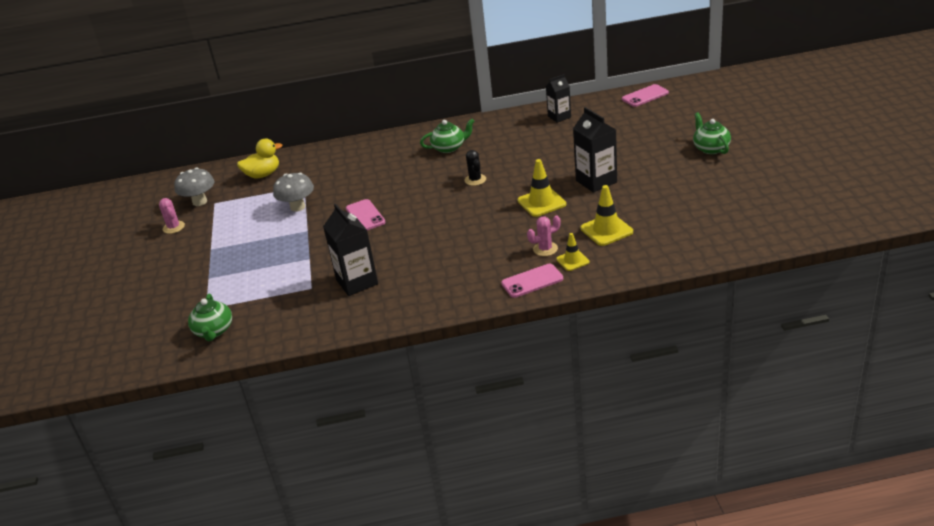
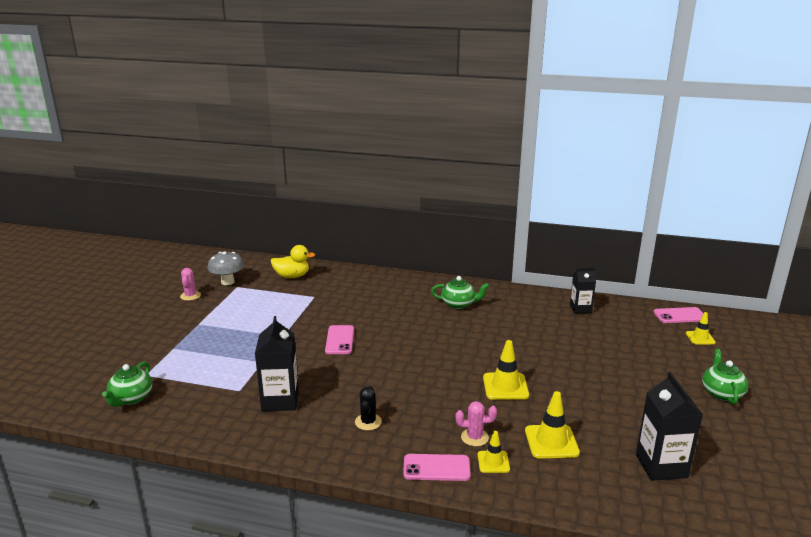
camera: 20 degrees right, 10 degrees down
grey mushroom [273,173,314,212] -> none
black cactus [464,150,486,186] -> black cactus moved to [355,386,382,430]
black carton [573,107,617,193] -> black carton moved to [636,372,703,481]
none -> yellow traffic cone [686,312,716,344]

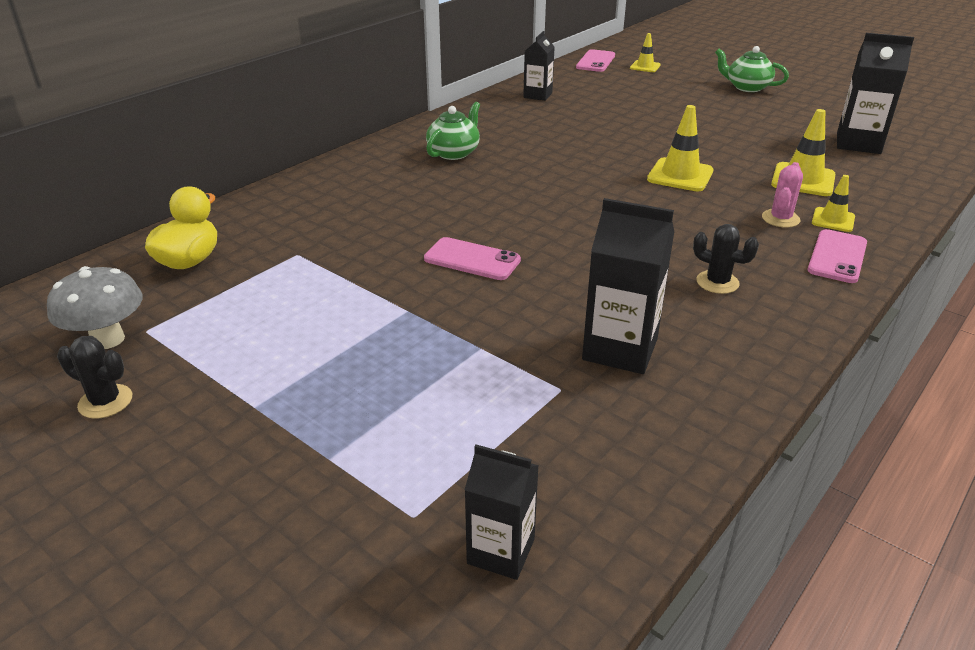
camera: 65 degrees left, 10 degrees up
green teapot [102,362,152,407] -> black carton [465,444,539,580]
pink cactus [180,268,201,301] -> black cactus [57,336,132,419]

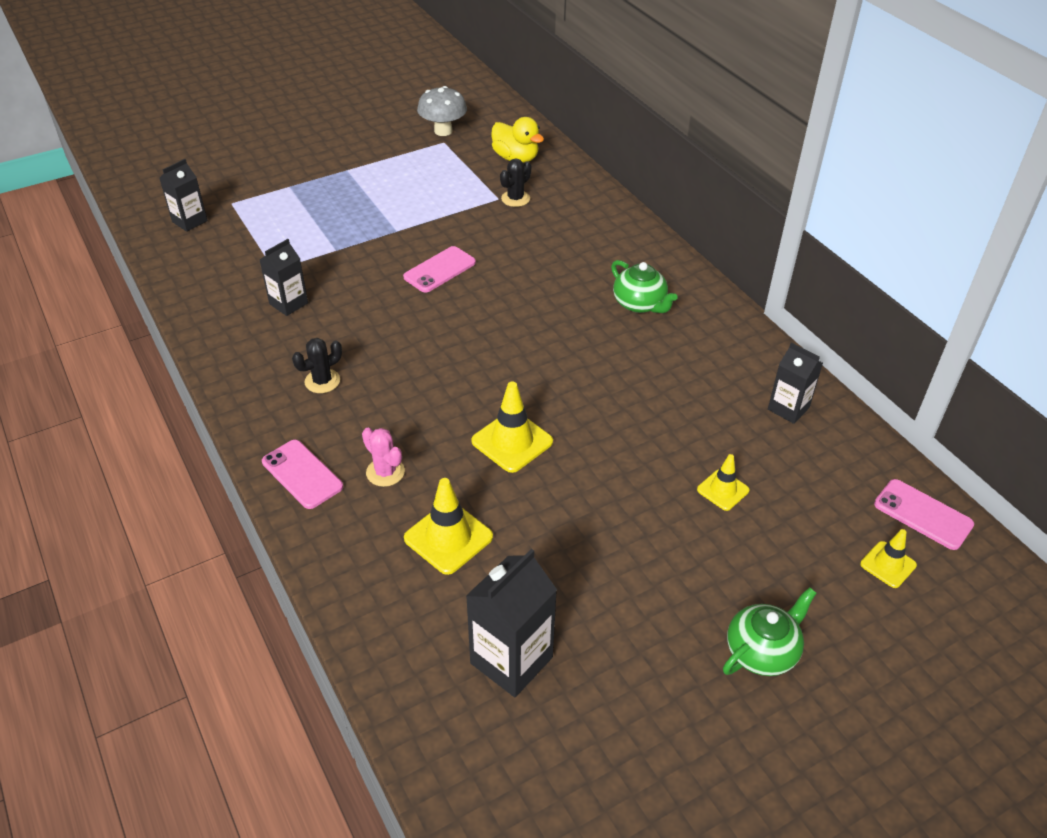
camera: 110 degrees right, 10 degrees up
black cactus [57,336,132,419] -> black cactus moved to [500,158,531,207]
black carton [582,198,674,374] -> black carton [260,239,308,316], size x0.64
yellow traffic cone [812,175,855,232] -> yellow traffic cone moved to [697,454,750,511]

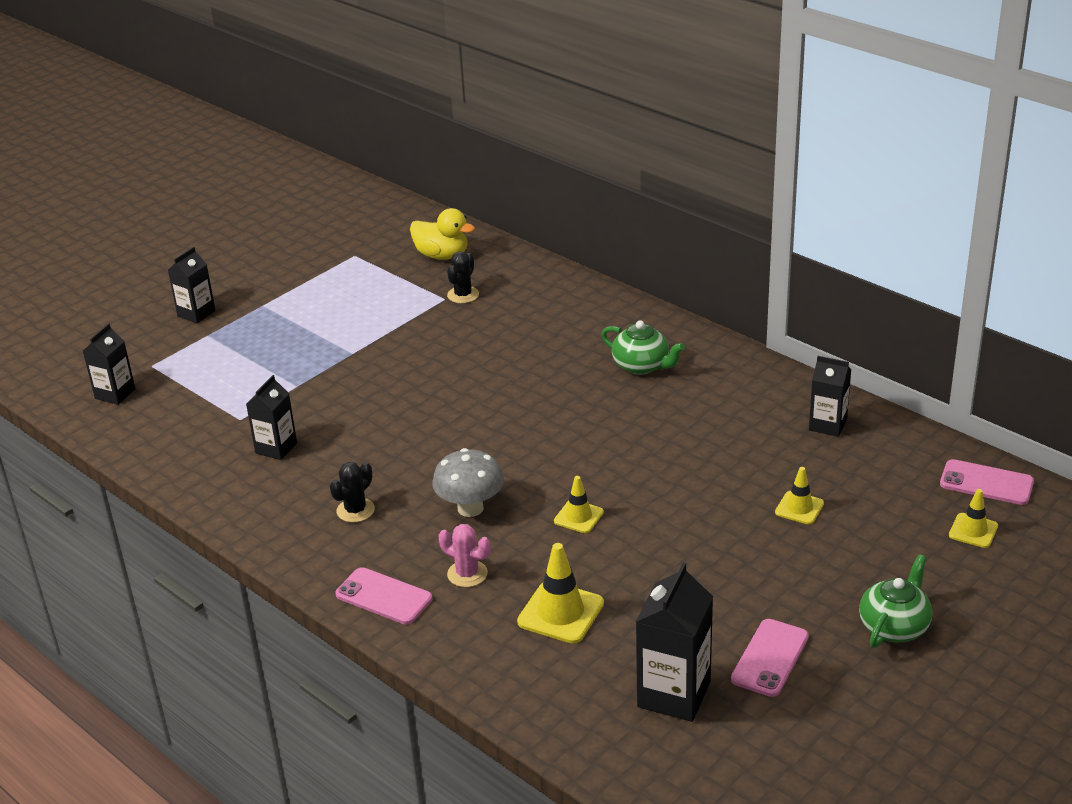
camera: 15 degrees left, 10 degrees down
pink phone [403,246,476,293] -> pink phone moved to [731,619,809,697]
grey mushroom [417,86,467,136] -> grey mushroom moved to [432,448,504,517]
yellow traffic cone [471,382,553,473] -> yellow traffic cone [554,476,604,533], size x0.61
none -> black carton [168,247,216,323]

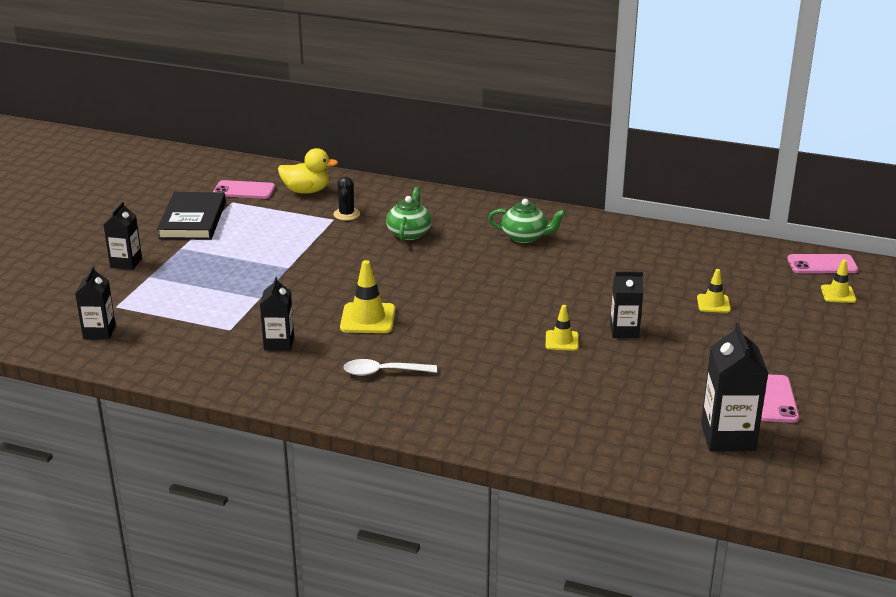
camera: 25 degrees left, 5 degrees down
black cactus [330,462,375,523] -> white spoon [344,359,437,376]
pink phone [336,567,432,625] -> pink phone moved to [213,180,275,199]
grey mushroom [432,448,504,517] -> none
pink cactus [438,524,491,587] -> none
yellow traffic cone [517,543,604,644] -> yellow traffic cone moved to [340,260,395,333]
black carton [809,356,852,437] -> black carton moved to [610,271,643,338]
green teapot [859,554,932,648] -> green teapot moved to [386,187,432,241]
none -> black book [157,192,226,240]

